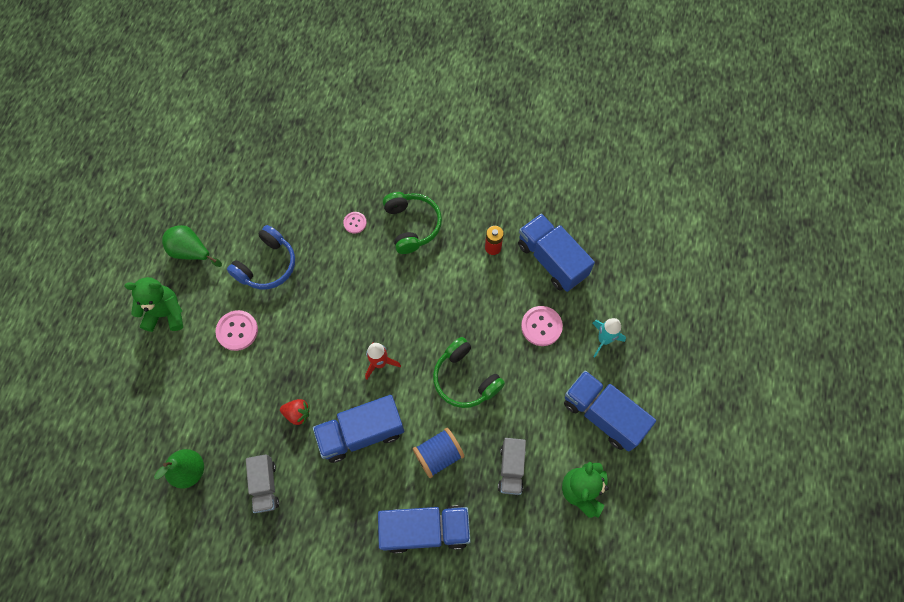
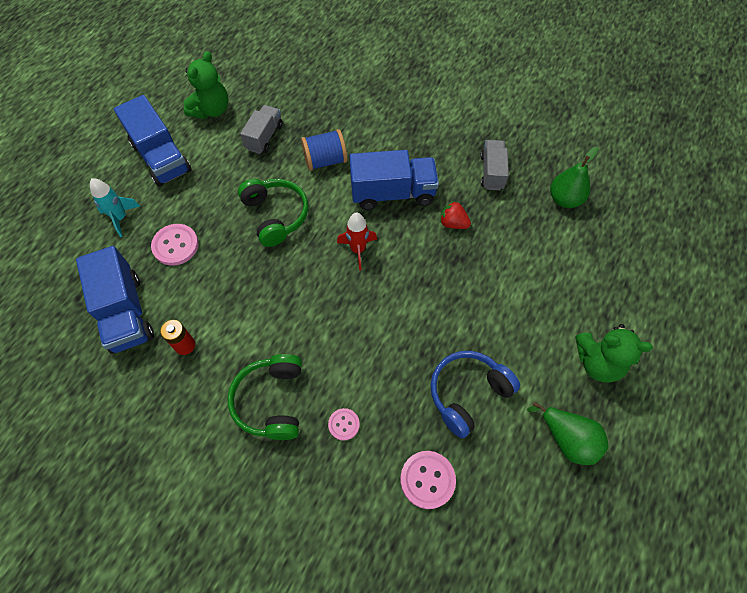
camera: 165 degrees left, 5 degrees down
pink button [215,310,258,351] -> pink button moved to [400,451,456,509]
blue truck [378,505,471,553] -> none

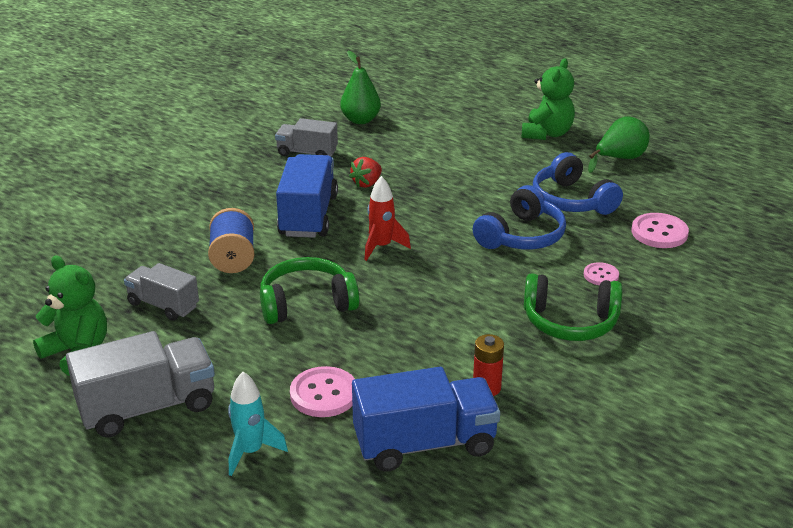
camera: 80 degrees left, 30 degrees down
blue truck [114,95,192,187] -> grey truck [66,331,215,438]
none -> blue headphones [473,185,566,250]

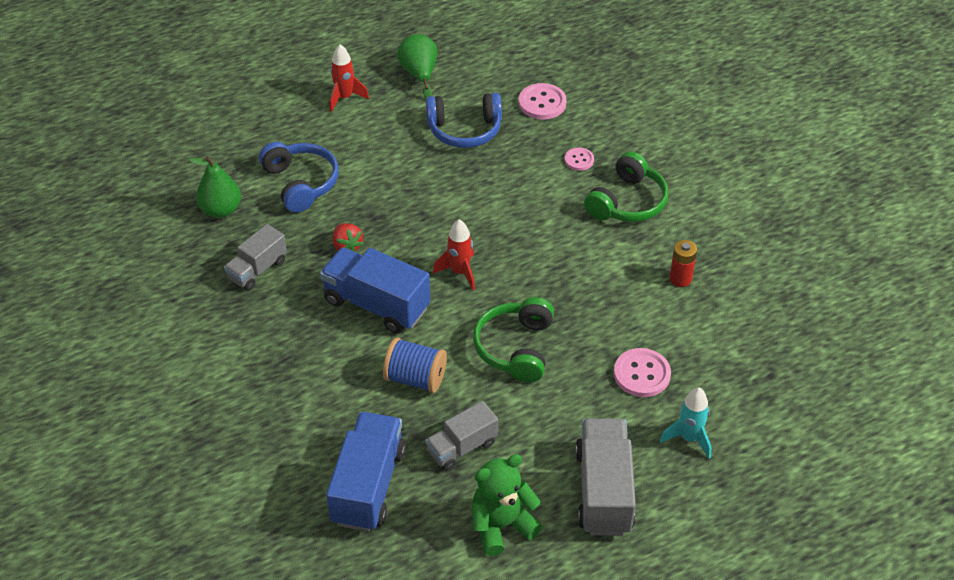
camera: 65 degrees left, 15 degrees up
blue truck [352,367,500,472] -> blue truck moved to [326,412,406,532]
blue headphones [473,185,566,250] -> blue headphones moved to [259,142,339,213]
green teddy bear [521,58,575,140] -> red rocket [330,44,369,112]

